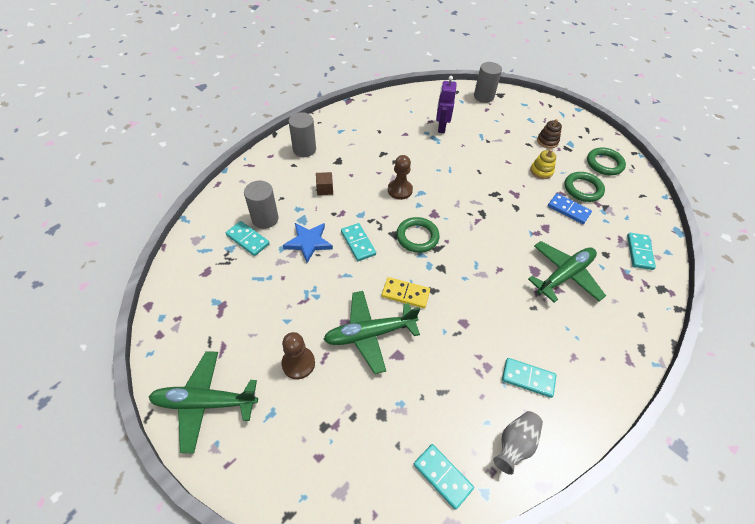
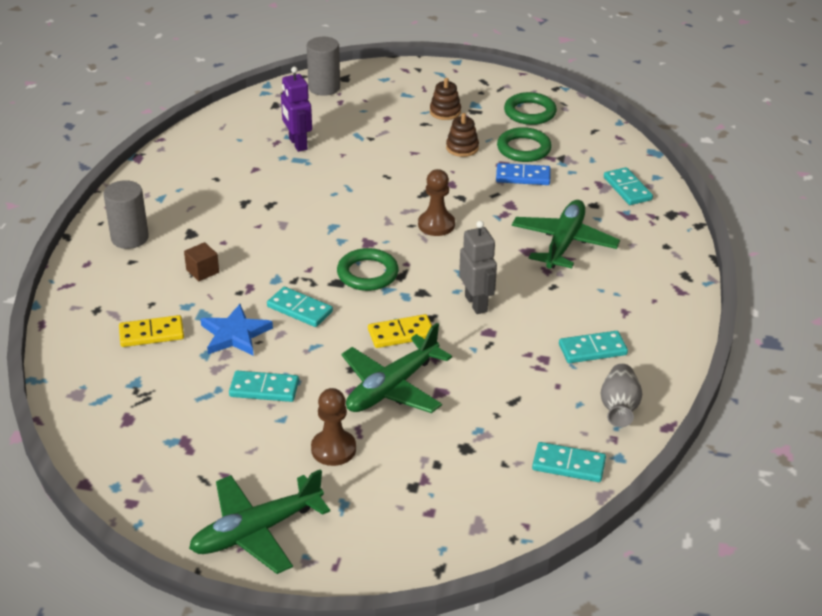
camera: 30 degrees left, 15 degrees down
turquoise domino [226,221,270,256] -> turquoise domino moved to [229,370,299,402]
grey cylinder [244,181,279,229] -> yellow domino [119,315,184,347]
brown pawn [388,155,413,200] -> brown pawn moved to [418,169,455,236]
yellow stacking toy [530,149,556,179] -> brown stacking toy [446,113,479,157]
none -> grey robot [459,221,497,314]

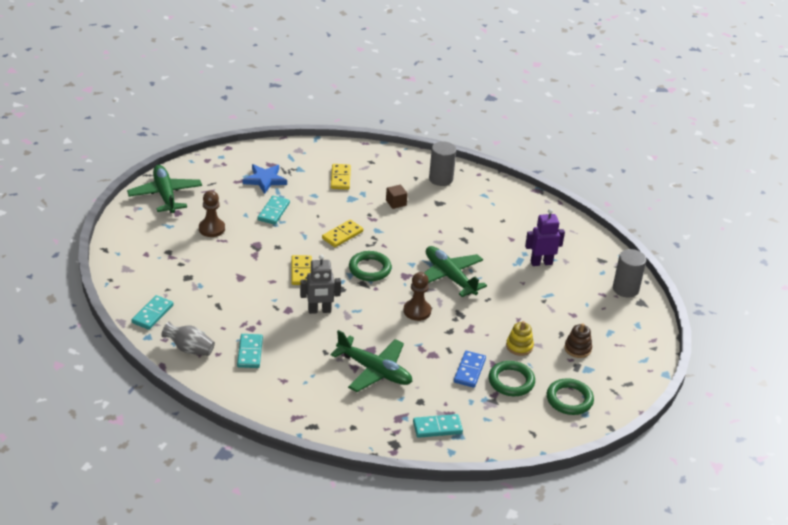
camera: 100 degrees right, 0 degrees up
blue star [200,304,273,356] -> blue star moved to [243,164,287,194]
turquoise domino [267,287,333,327] -> yellow domino [322,220,363,247]
green plane [341,323,452,413] -> green plane moved to [424,246,487,297]
brown stacking toy [446,113,479,157] -> yellow stacking toy [506,321,534,356]

